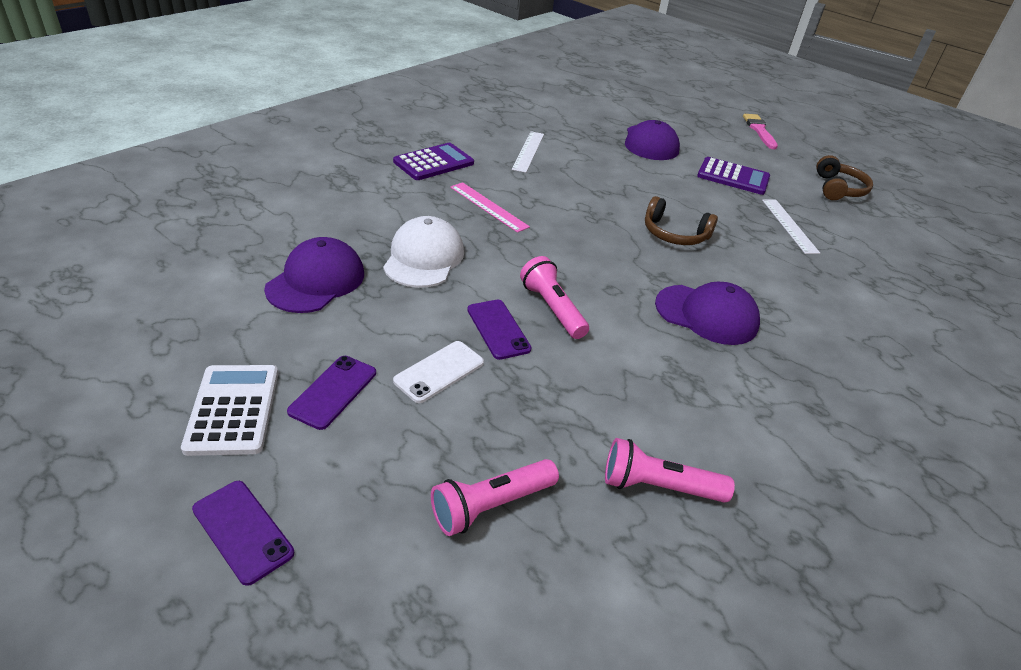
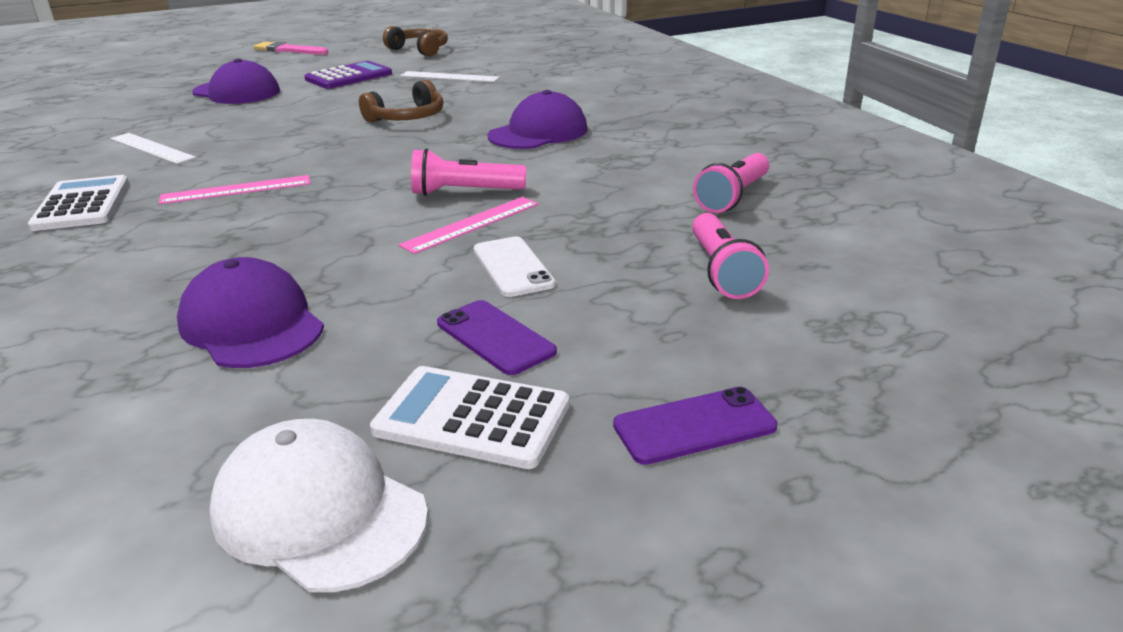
camera: 60 degrees left, 10 degrees down
white cap [383,216,464,288] -> white cap moved to [209,419,428,592]
purple calculator [393,143,474,180] -> white calculator [28,175,129,231]
purple phone [467,300,532,360] -> pink ruler [399,197,538,254]

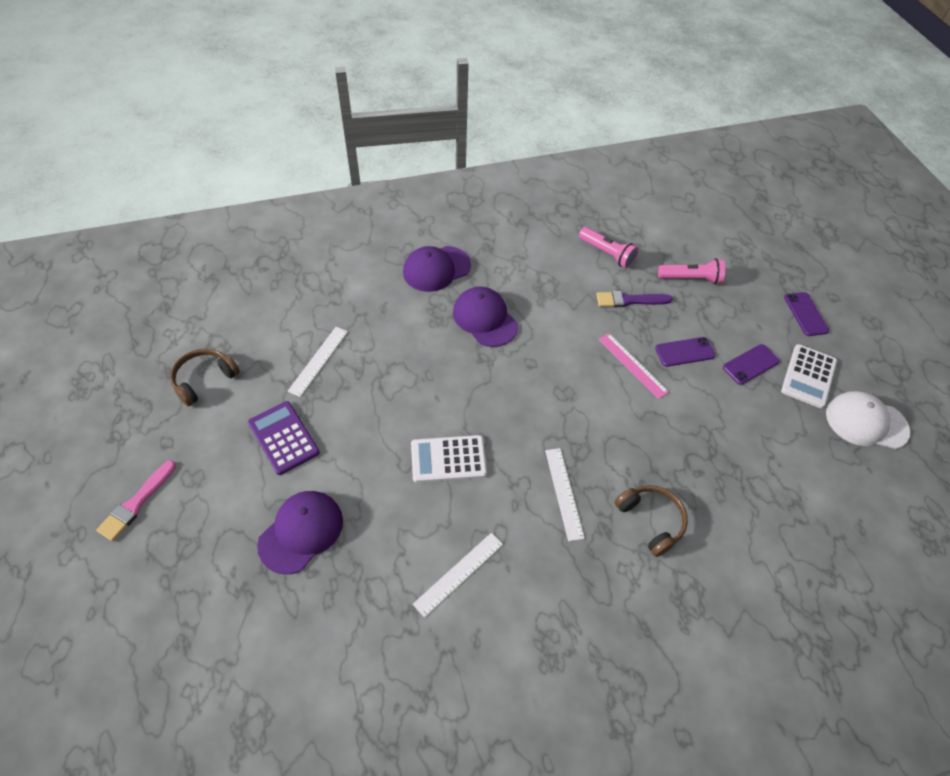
camera: 85 degrees left, 25 degrees up
white calculator [28,175,129,231] -> white calculator moved to [411,435,487,483]
pink ruler [159,175,311,204] -> white ruler [545,448,585,541]
purple cap [177,257,324,368] -> purple cap moved to [403,246,471,292]
white cap [209,419,428,592] -> white cap turned 60 degrees clockwise [826,391,910,449]
brown headphones [359,80,444,123] -> brown headphones moved to [615,485,688,557]
pink flashlight [411,148,526,196] -> none
white phone [474,236,556,297] -> purple phone [655,337,715,367]
none -> purple brush [596,291,673,307]

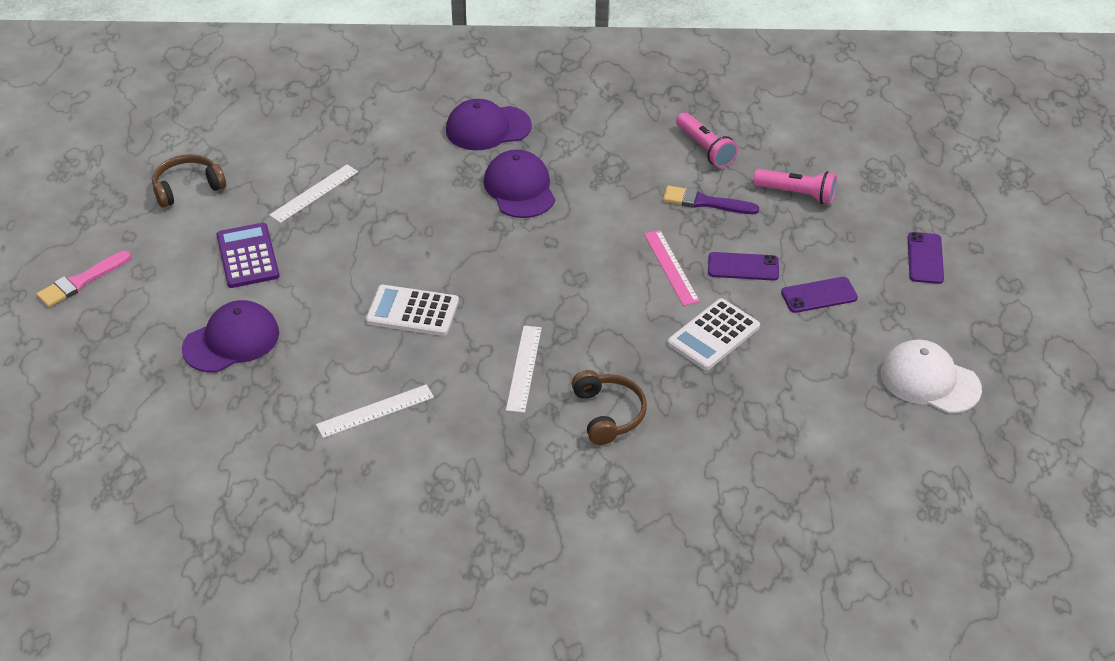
camera: 20 degrees right, 10 degrees down
white calculator [781,344,837,408] -> white calculator moved to [667,299,760,370]

